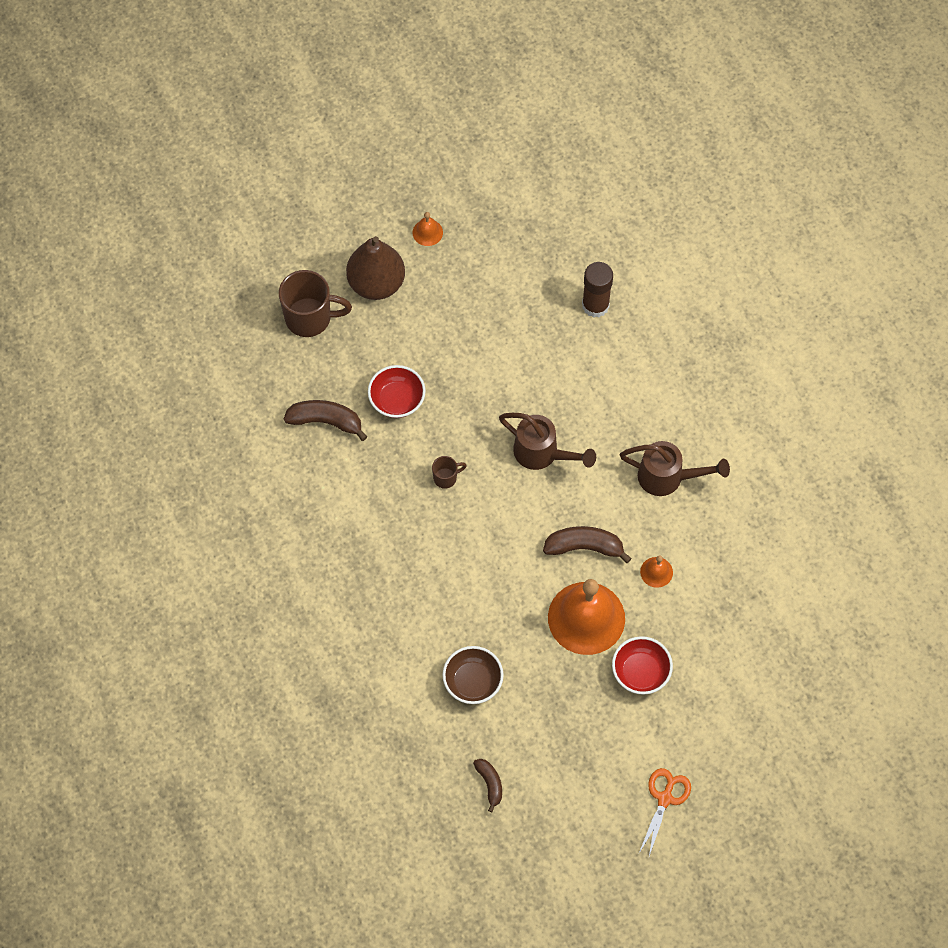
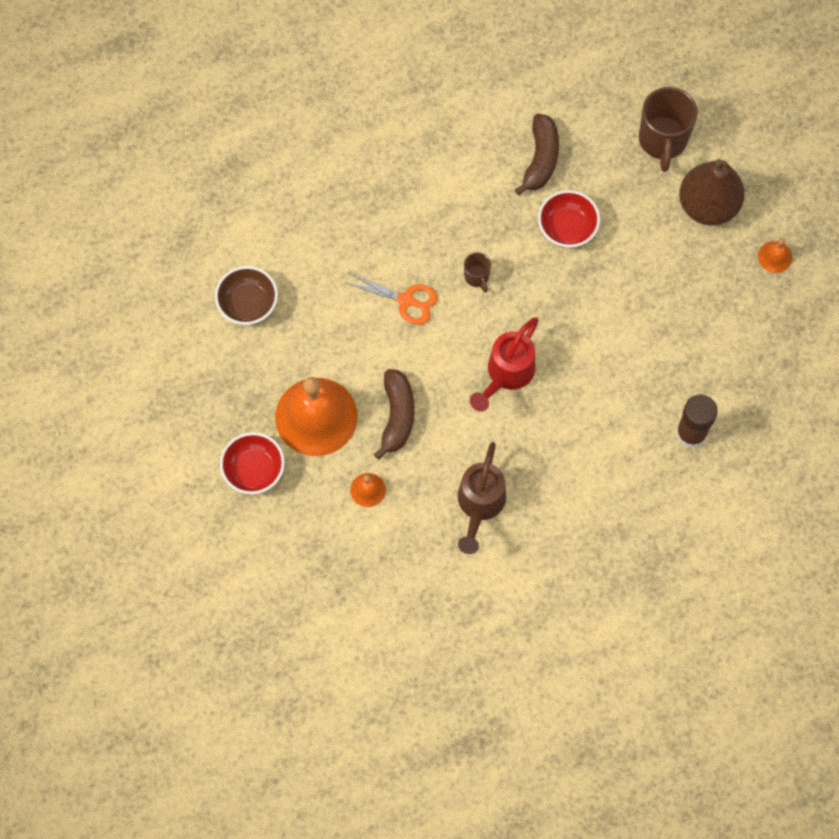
camera: 90 degrees right, 5 degrees up
brown banana [473,759,502,812] -> none
brown watering can [499,413,596,470] -> red watering can [470,318,538,412]
orange scissors [639,768,691,856] -> orange scissors moved to [346,273,437,325]

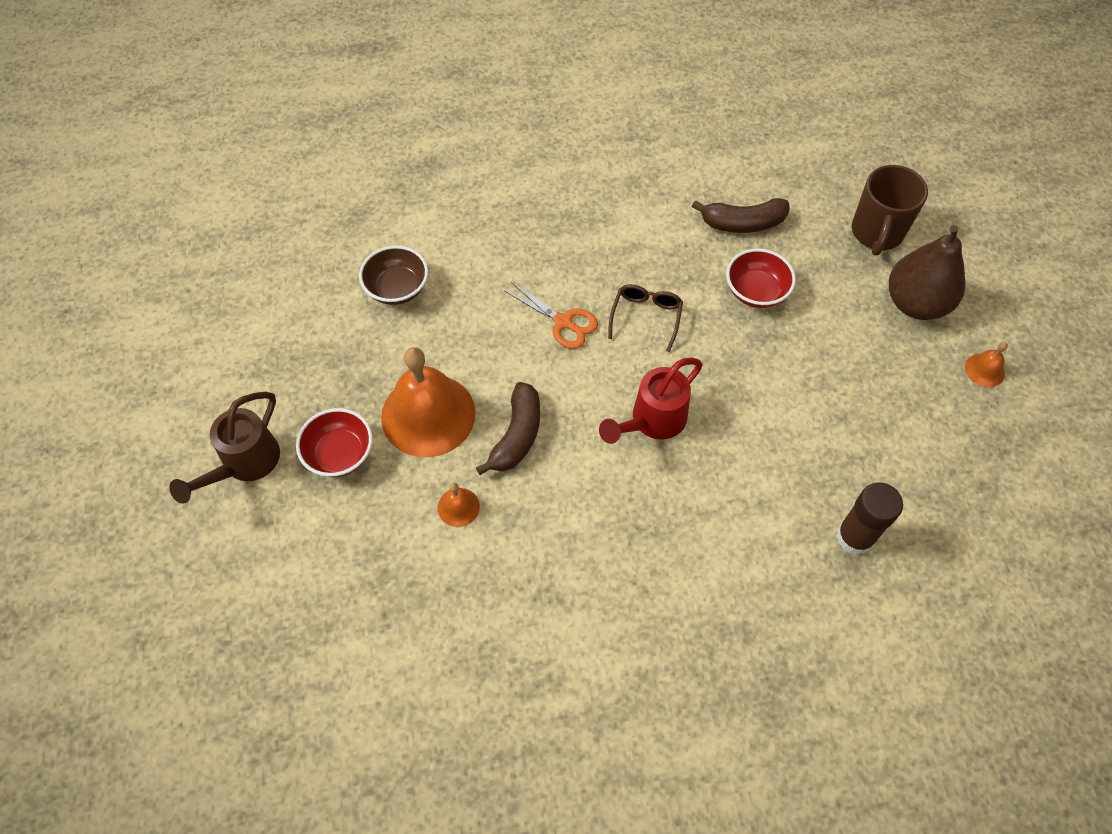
camera: 15 degrees right, 10 degrees down
brown watering can [458,442,506,554] -> brown watering can moved to [169,392,280,504]
brown mug [464,252,491,293] -> brown glasses [608,284,683,352]
brown banana [515,114,559,195] -> brown banana turned 60 degrees clockwise [692,198,790,233]

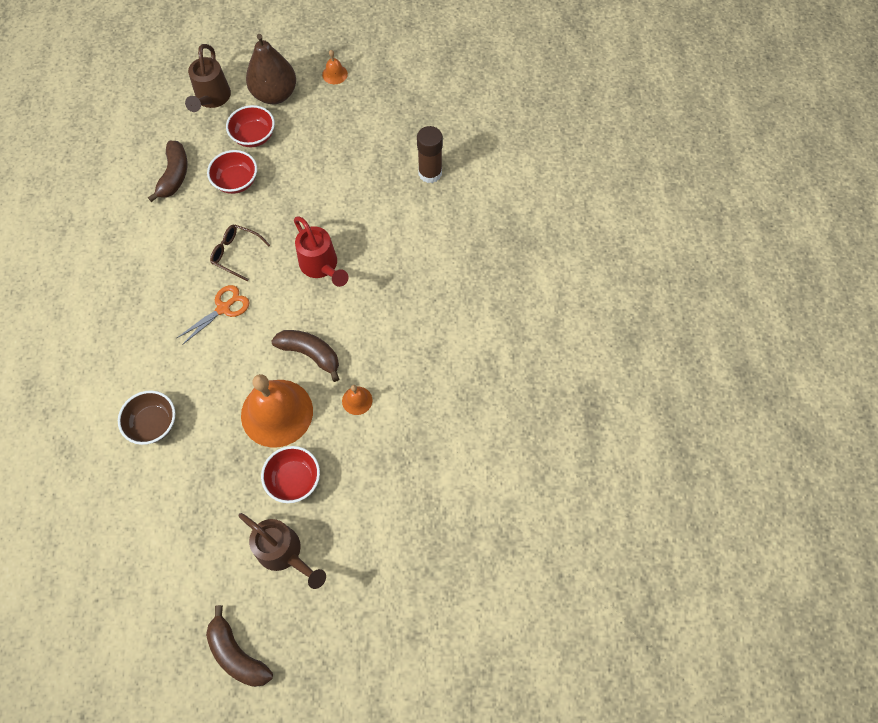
camera: 80 degrees left, 5 degrees up
brown mug [852,165,928,256] -> brown watering can [185,44,231,112]
none -> brown banana [206,605,273,687]
none -> red bowl [226,105,275,147]

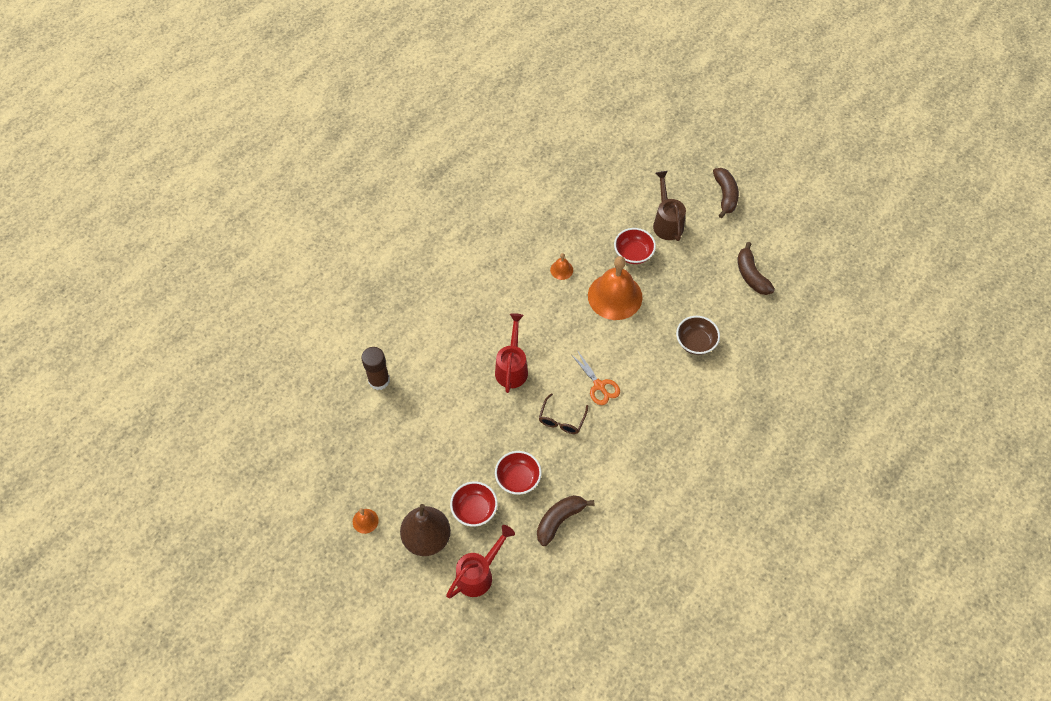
camera: 140 degrees left, 5 degrees down
orange scissors [177,285,250,345] -> orange scissors turned 120 degrees counterclockwise [571,350,620,405]
brown watering can [185,44,231,112] -> red watering can [446,525,515,598]
brown glasses [210,225,270,281] -> brown glasses turned 45 degrees clockwise [539,393,588,434]
brown banana [271,330,339,382] -> brown banana moved to [737,242,775,295]

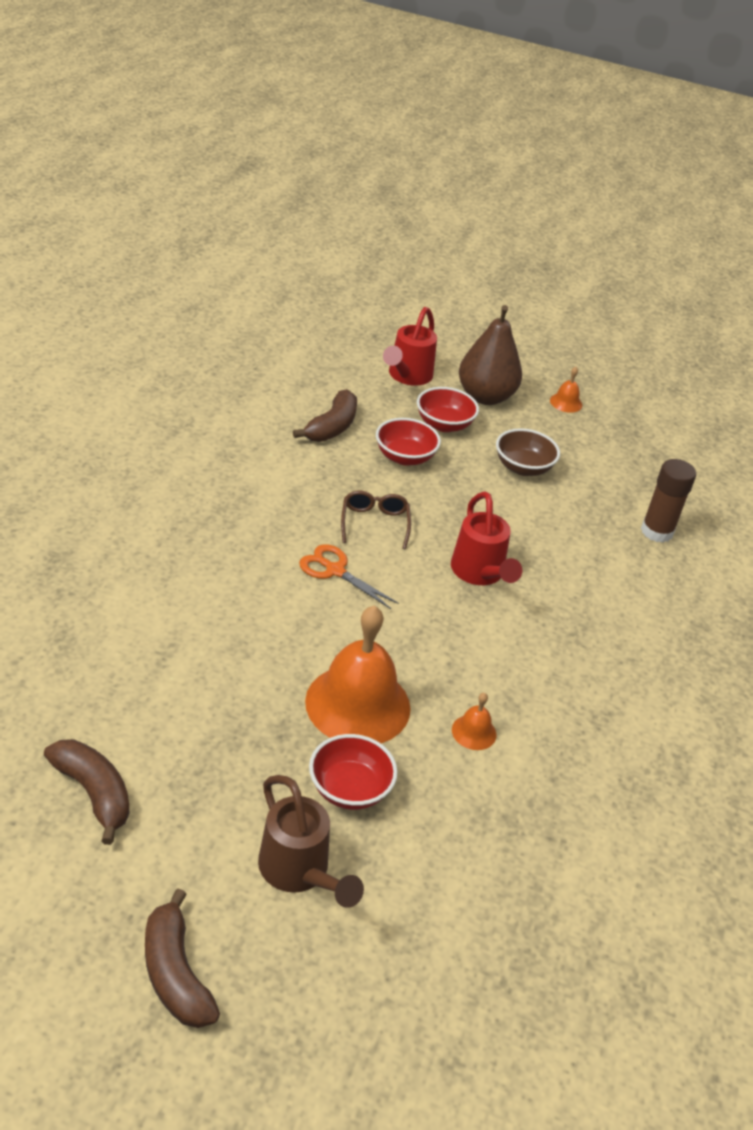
camera: 155 degrees right, 20 degrees down
brown bowl [676,316,720,355] -> brown bowl moved to [496,428,560,476]

